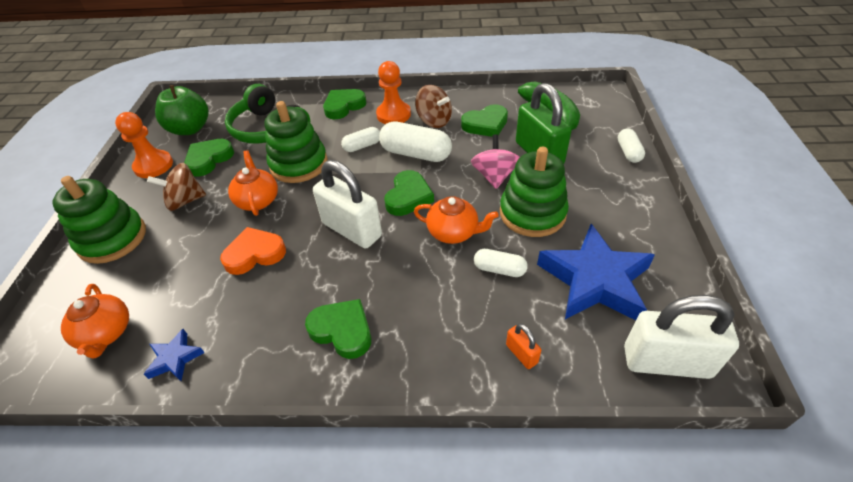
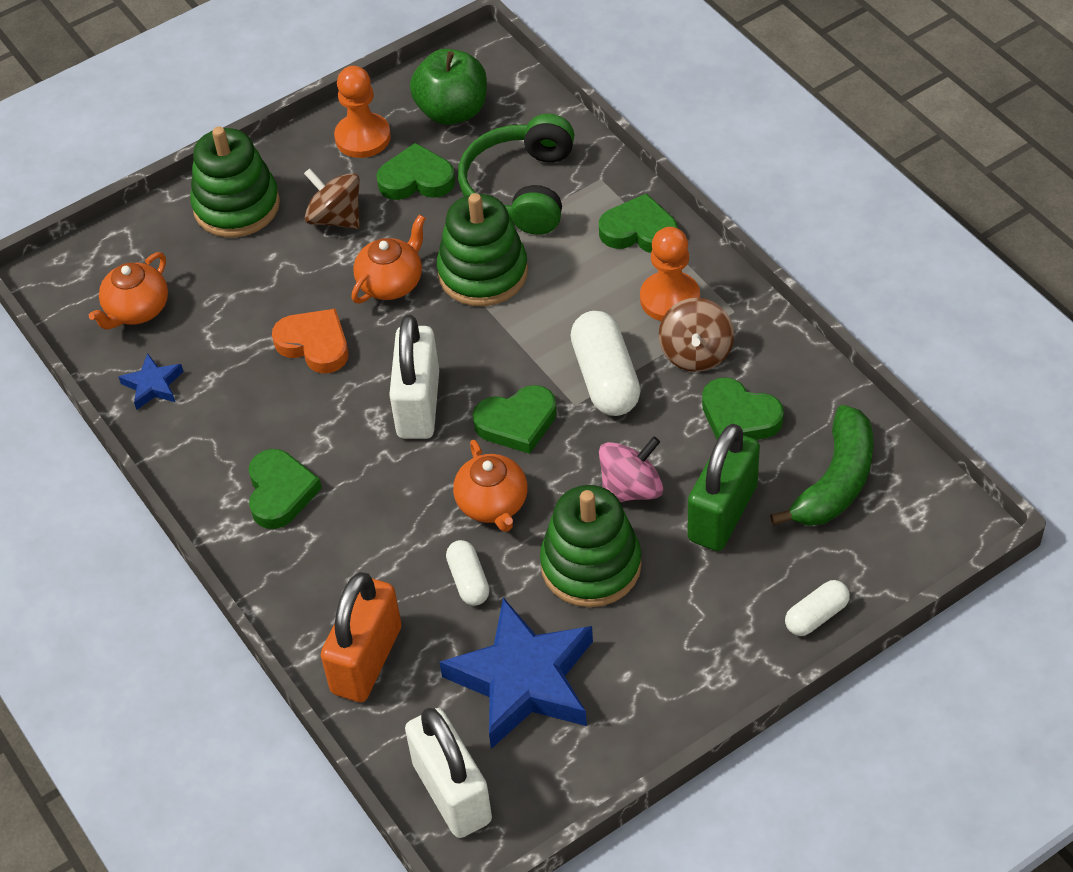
camera: 55 degrees right, 5 degrees up
white capsule [341,127,380,152] -> none
orange padlock [506,324,541,369] -> orange padlock [321,572,402,702], size x2.25

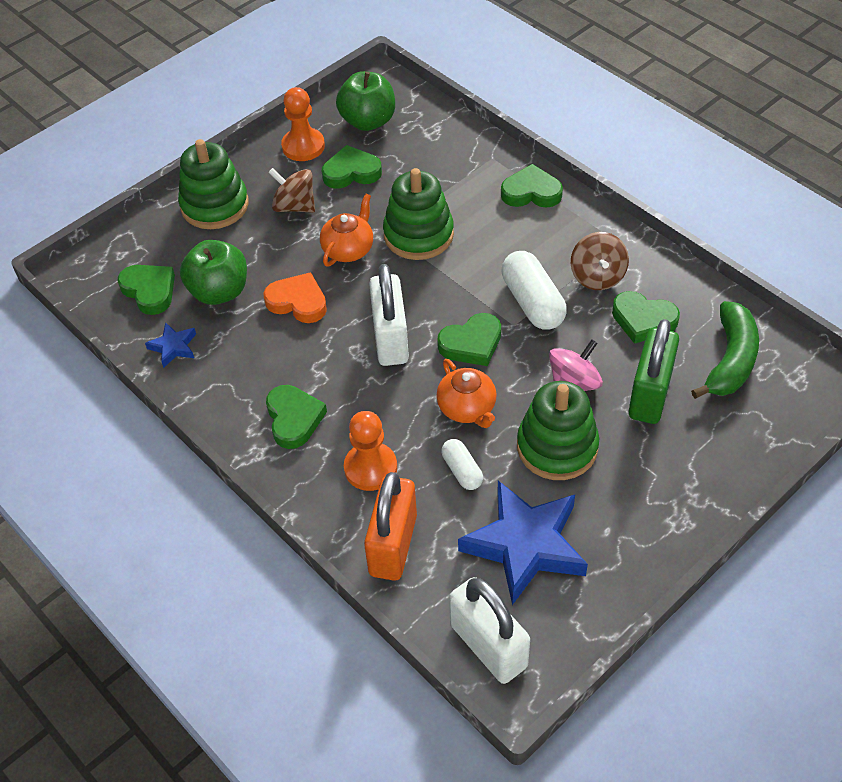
camera: 10 degrees left, 0 degrees up
orange teapot [89,252,168,330] -> green heart [118,265,175,315]
green headphones [458,114,574,235] -> none
orange pawn [640,227,700,321] -> orange pawn moved to [344,411,397,491]
white capsule [785,580,850,636] -> none
none -> green apple [180,240,247,305]

